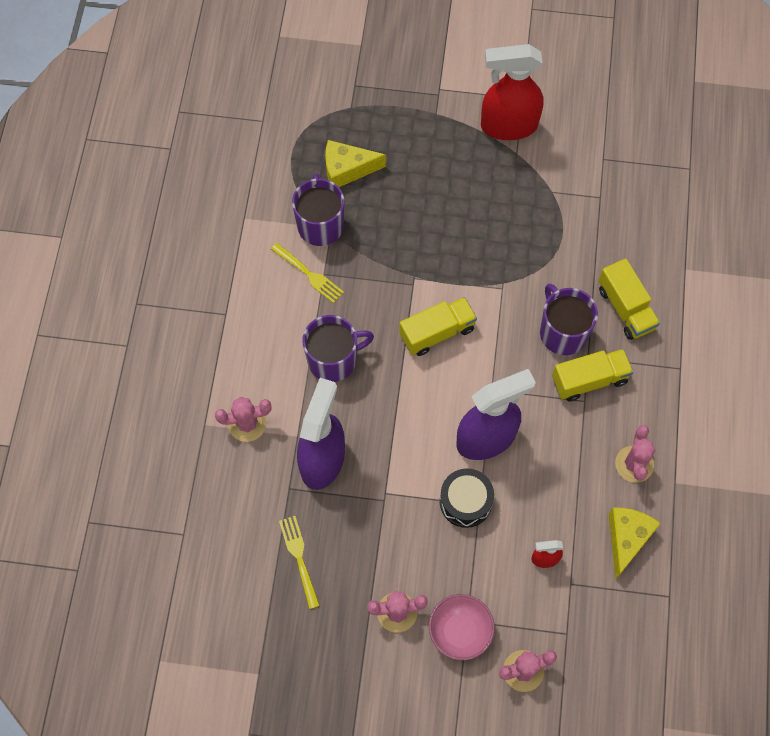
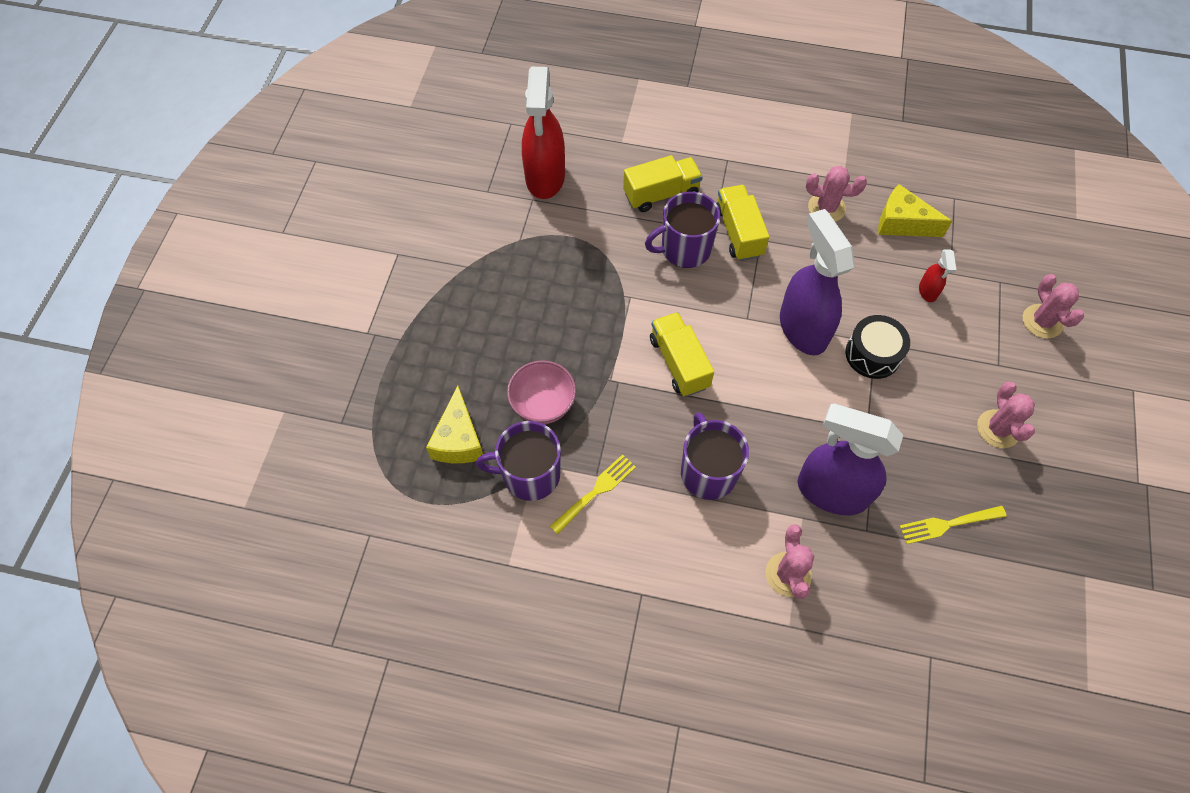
camera: 85 degrees left, 5 degrees down
pink bowl [429,594,495,660] -> pink bowl moved to [507,360,576,424]
red spray bottle [481,44,544,140] -> red spray bottle moved to [522,67,565,199]

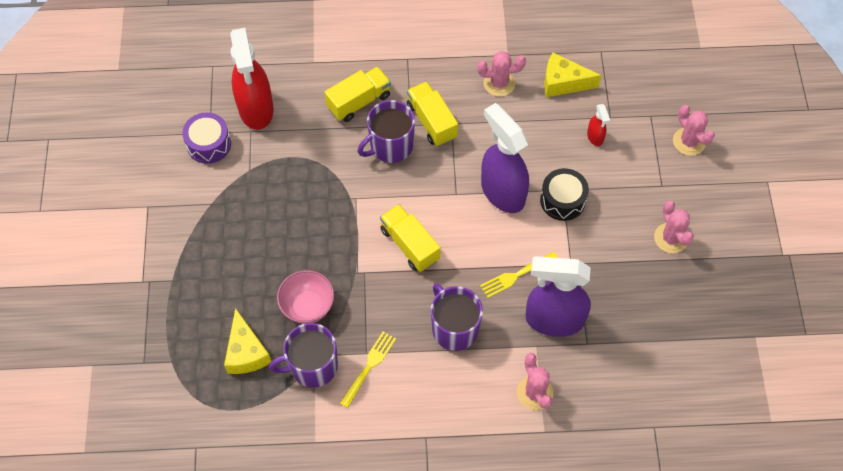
camera: 15 degrees left, 0 degrees up
yellow fork [900,506,1007,544] -> yellow fork moved to [480,252,558,298]
none -> purple drum [182,112,231,164]

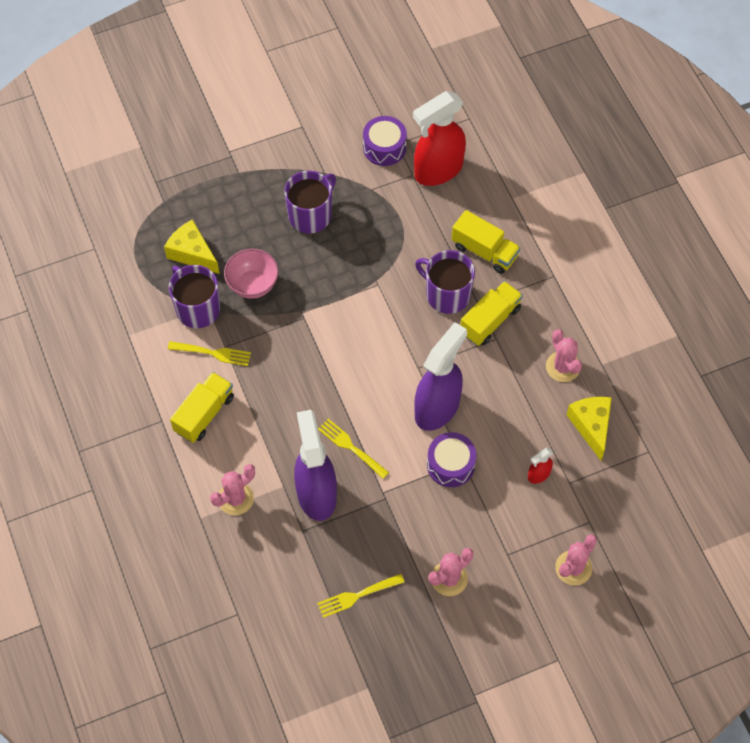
camera: 70 degrees right, 0 degrees up
yellow cheese [224,308,271,374] -> yellow cheese turned 75 degrees clockwise [164,219,220,274]
yellow truck [380,204,440,272] -> yellow truck moved to [170,372,234,443]
purple mug [431,283,483,351] -> purple mug moved to [284,171,336,234]
black drum [540,168,589,221] -> purple drum [427,432,476,487]
none -> yellow fork [317,574,405,618]

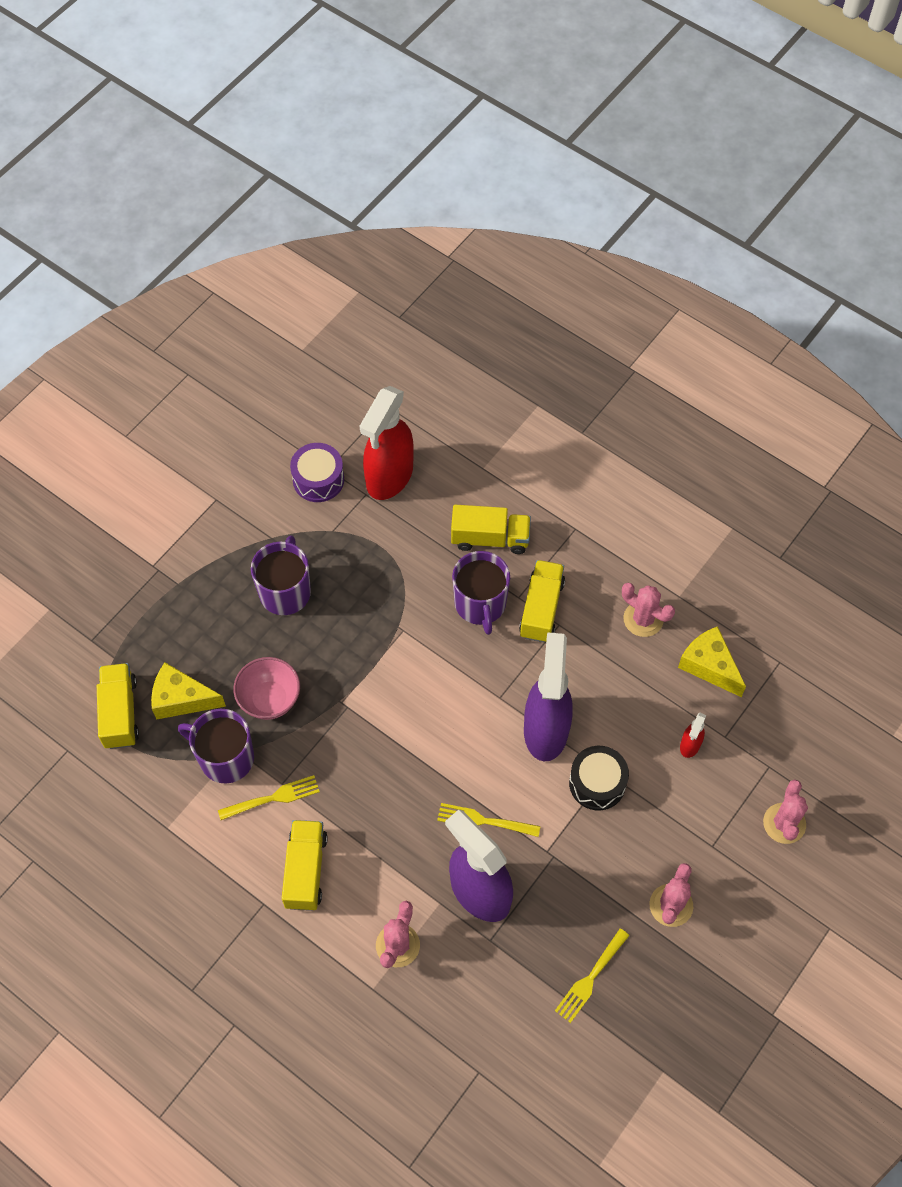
camera: 30 degrees left, 0 degrees up
purple mug [415,250,475,314] -> purple mug turned 105 degrees counterclockwise [452,551,510,635]
purple drum [427,432,476,487] -> black drum [569,746,629,810]
none -> yellow truck [97,663,139,749]

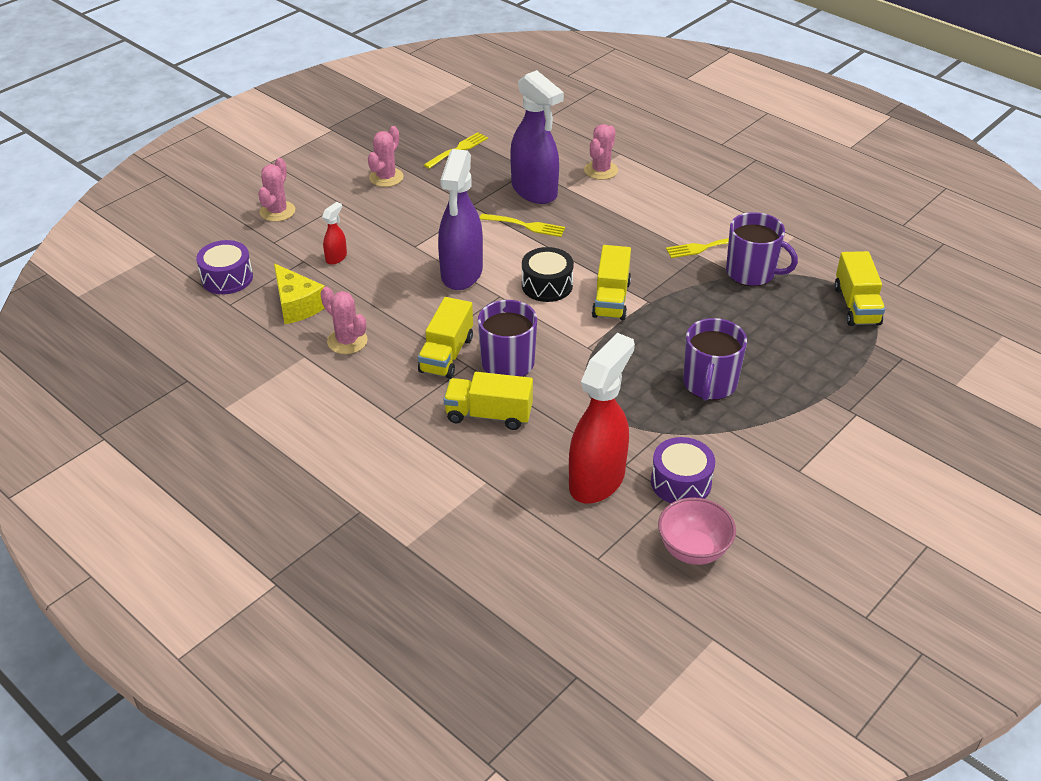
camera: 175 degrees left, 20 degrees down
yellow cheese [151,662,226,720] -> none
pink bowl [234,657,300,720] -> pink bowl moved to [658,498,736,565]
yellow truck [282,820,328,911] -> yellow truck moved to [592,245,631,320]
black drum [569,746,629,810] -> black drum moved to [522,247,574,302]
none -> purple drum [196,240,253,294]

